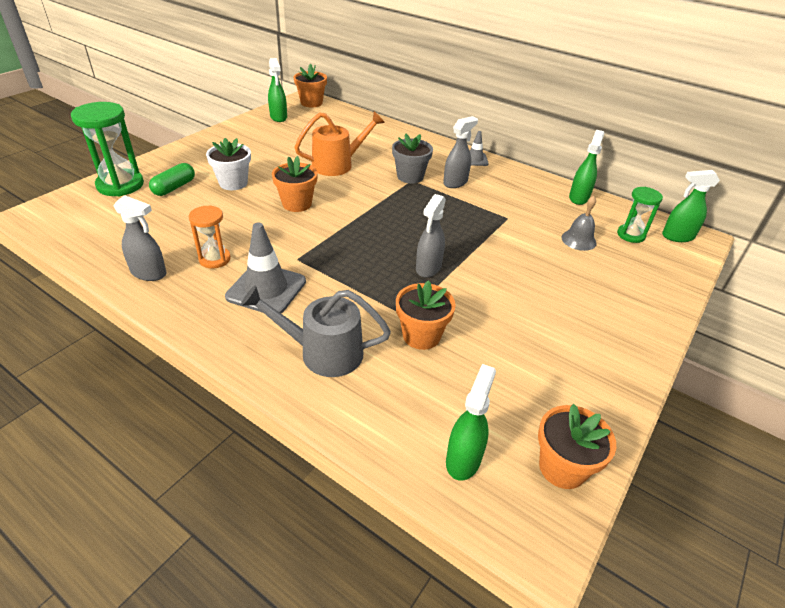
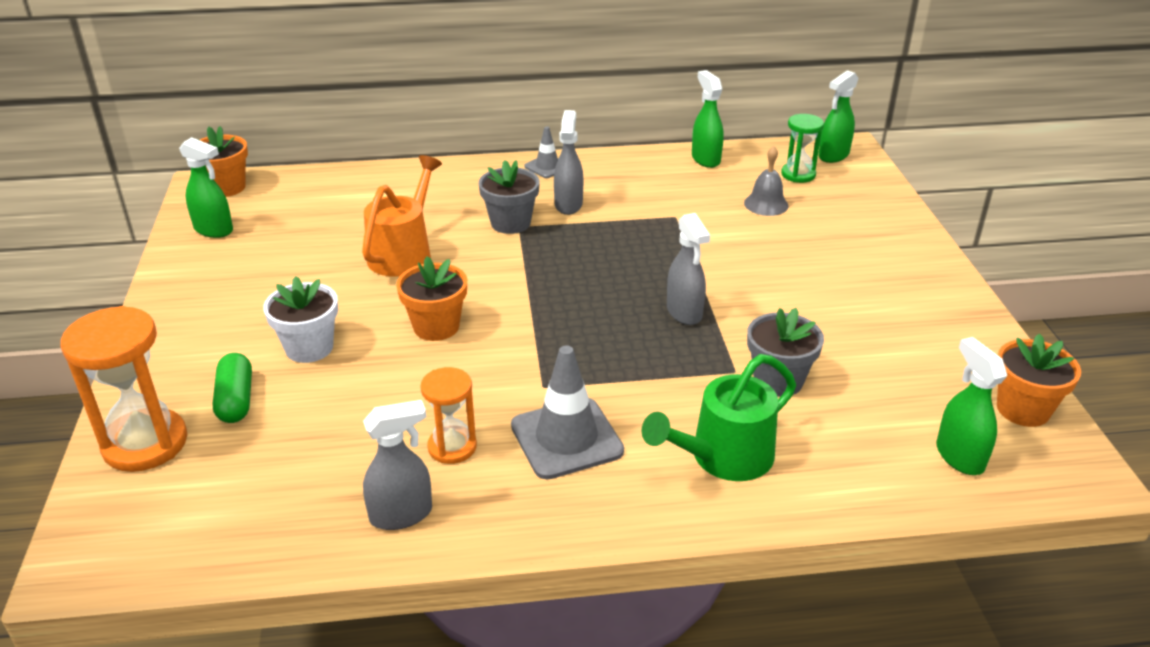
camera: 40 degrees left, 5 degrees down
green hourglass [71,102,144,196] -> orange hourglass [61,306,187,472]
grey watering can [241,285,391,377] -> green watering can [642,354,796,481]
orange flower pot [396,280,456,350] -> grey flower pot [747,308,824,397]

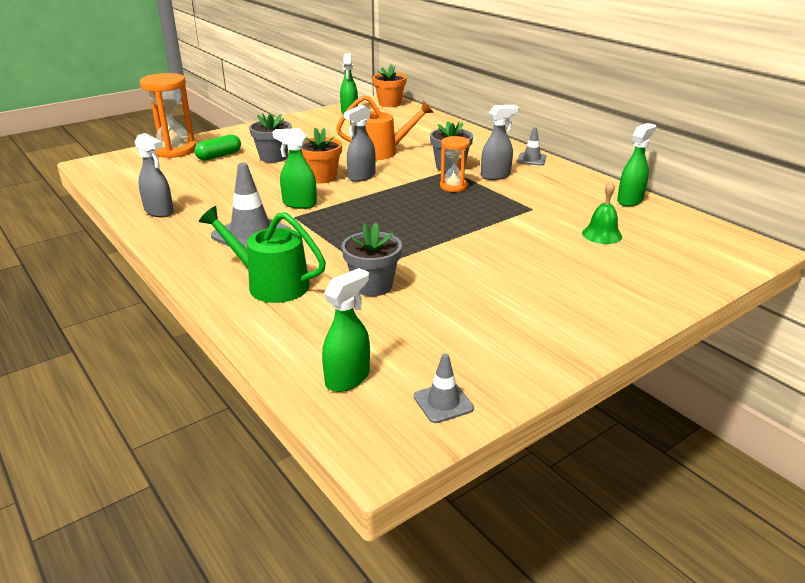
camera: 60 degrees right, 5 degrees down
white flower pot [263,276,338,363] -> grey flower pot [249,113,292,163]
orange hourglass [420,367,477,464] -> orange hourglass moved to [440,136,470,192]
grey spray bottle [667,213,710,325] -> grey spray bottle moved to [344,105,376,182]
grey bell [744,146,788,216] -> green bell [582,181,622,244]
green hourglass [781,114,824,183] -> none
green spray bottle [818,70,859,163] -> green spray bottle moved to [272,128,317,209]
orange flower pot [997,333,1081,427] -> grey traffic cone [414,353,474,423]

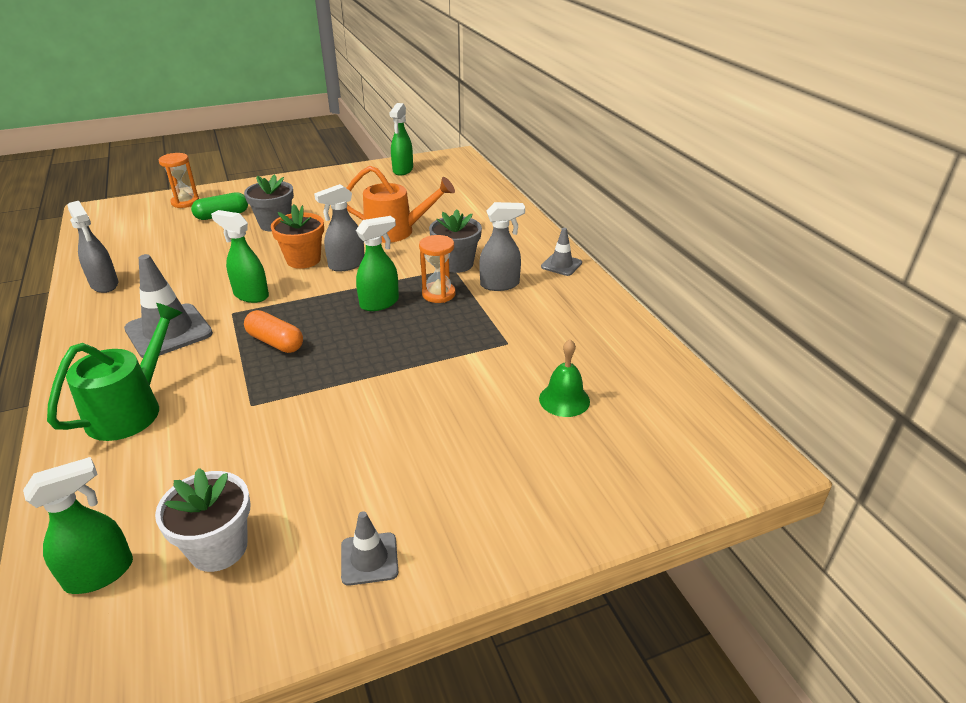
camera: 15 degrees right, 5 degrees up
orange hourglass [140,73,196,158] -> orange hourglass [159,153,199,208], size x0.60
green watering can [199,206,326,303] -> green watering can turned 75 degrees clockwise [47,303,182,441]
grey flower pot [341,223,402,296] -> none
orange flower pot [373,64,407,107] -> none
grey traffic cone [414,353,474,423] -> grey traffic cone moved to [341,511,398,586]
green spray bottle [617,123,656,207] -> green spray bottle moved to [356,216,399,311]
none -> white flower pot [155,468,251,572]
none -> orange capsule [244,310,303,353]

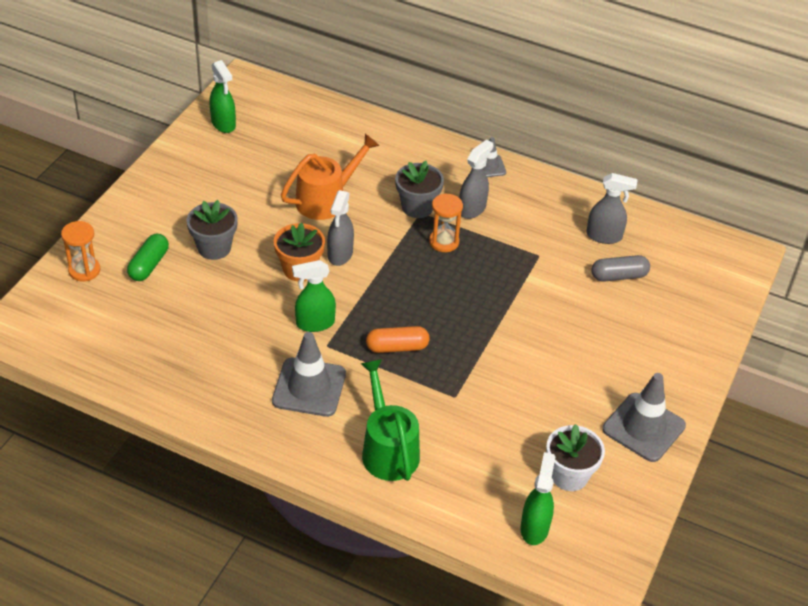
camera: 45 degrees left, 10 degrees up
grey spray bottle [67,201,118,293] -> grey spray bottle moved to [586,173,638,244]
grey traffic cone [341,511,398,586] -> grey traffic cone [602,373,686,462], size x1.83
green spray bottle [356,216,399,311] -> none
green bell [539,339,590,417] -> grey capsule [591,255,650,282]

